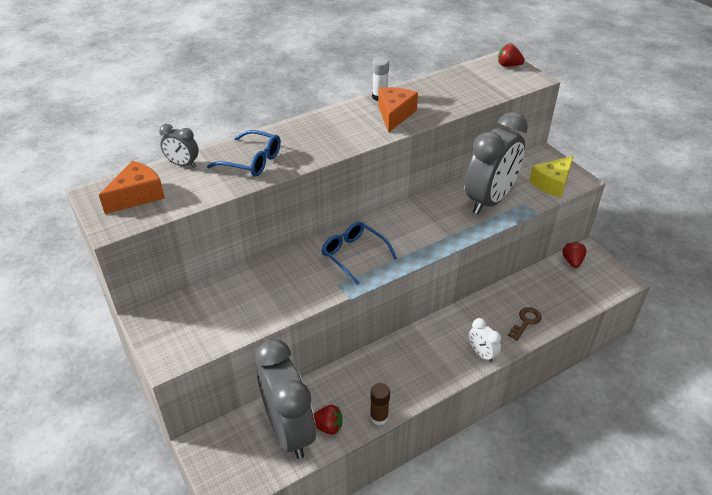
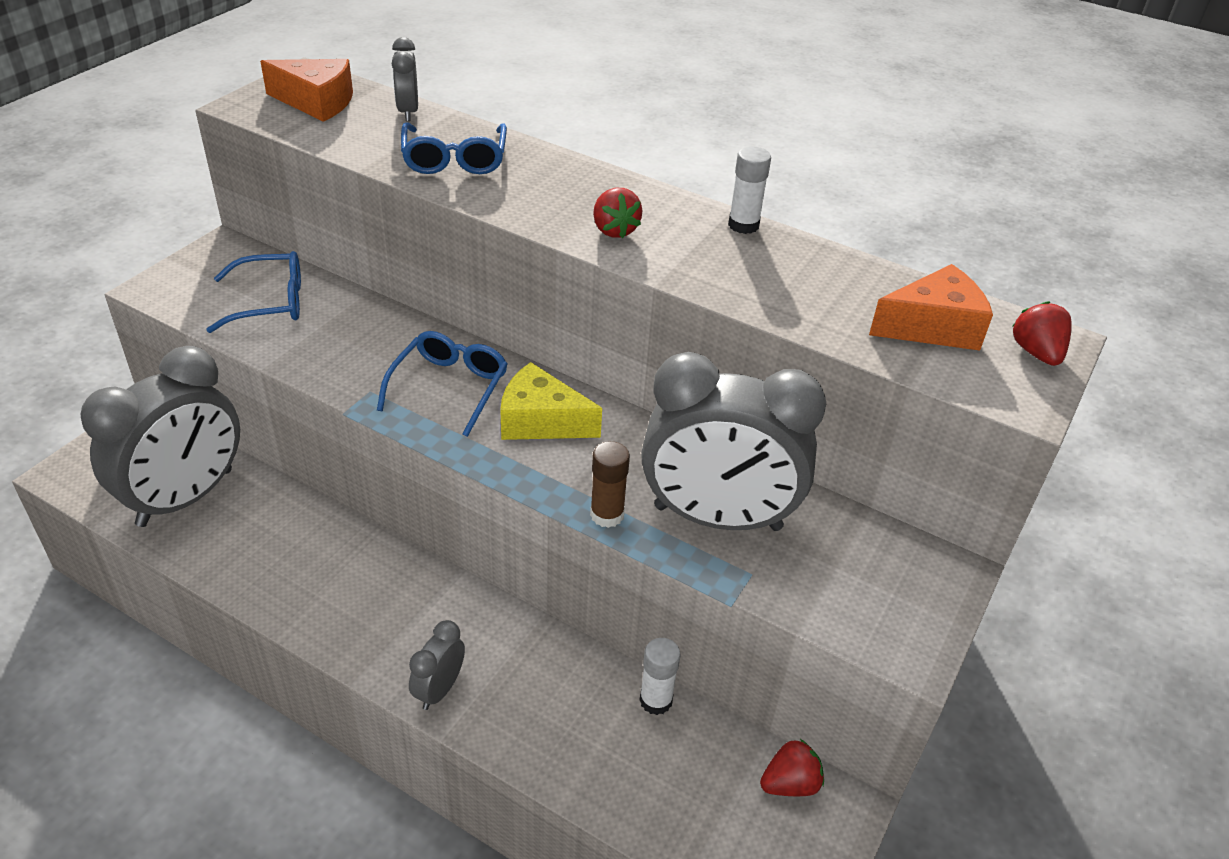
camera: 60 degrees right, 0 degrees up
red strawberry [314,405,342,435] -> red strawberry moved to [593,188,642,238]
brown glue stick [370,383,390,425] -> brown glue stick moved to [590,441,630,528]
orange cheese [378,87,418,133] -> orange cheese moved to [869,264,993,351]
white clock [469,318,501,363] -> grey clock [409,620,465,710]
brown key [508,307,542,341] -> none
yellow cheese [529,156,573,198] -> yellow cheese moved to [500,362,602,440]
none -> blue glasses [206,251,301,333]
none -> white glue stick [639,638,681,715]

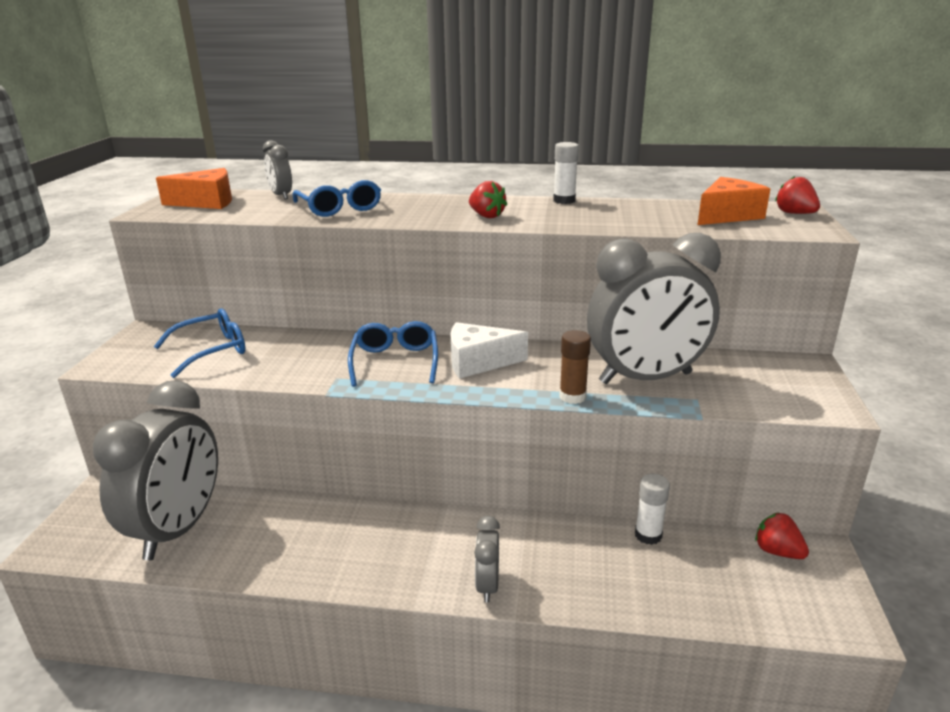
camera: 20 degrees left, 15 degrees down
yellow cheese [500,362,602,440] -> white cheese [451,322,528,379]
red strawberry [760,739,824,796] -> red strawberry turned 90 degrees counterclockwise [755,512,809,559]

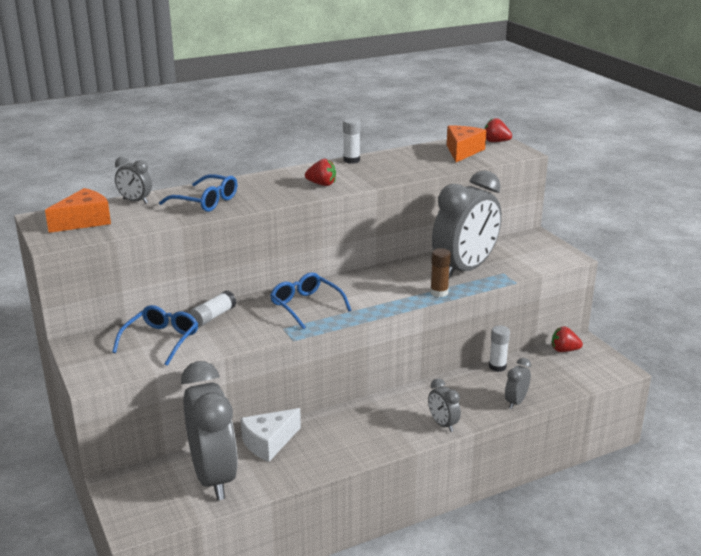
camera: 35 degrees left, 0 degrees up
white cheese [451,322,528,379] -> white cheese moved to [241,408,301,462]
none -> white glue stick [189,291,236,327]
none -> grey clock [505,358,531,409]

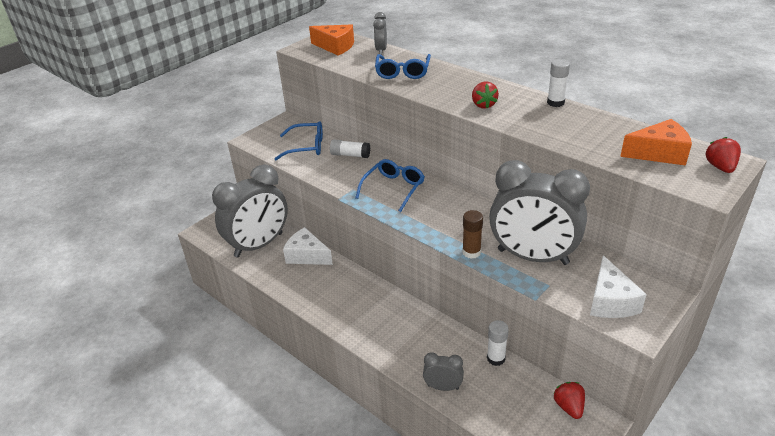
camera: 70 degrees right, 10 degrees up
grey clock [428,378,461,432] -> none
none -> white cheese [590,255,647,318]

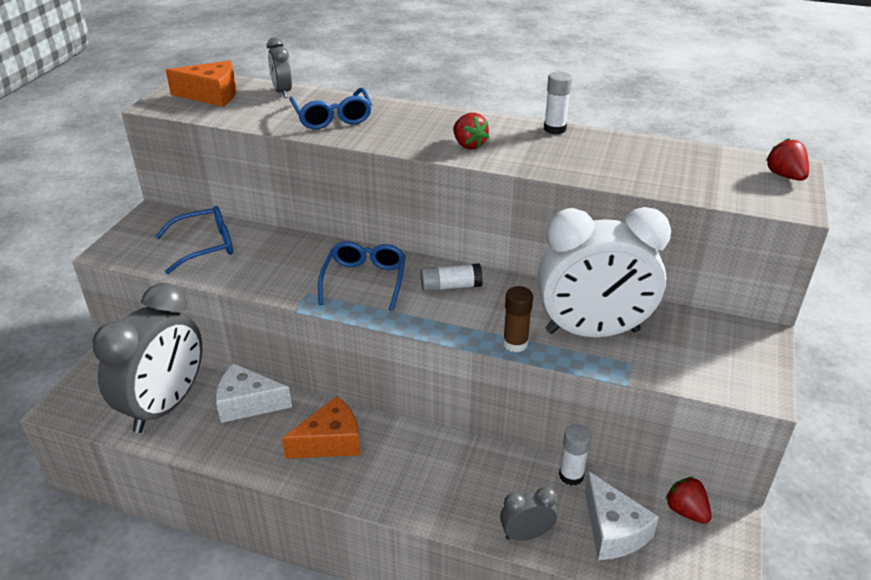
camera: 25 degrees left, 0 degrees up
white glue stick [330,139,370,158] -> white glue stick moved to [420,263,483,292]
grey clock [489,160,590,265] -> white clock [537,207,671,337]
white cheese [590,255,647,318] -> white cheese moved to [585,471,659,560]
orange cheese [620,119,692,166] -> orange cheese moved to [282,396,360,459]

